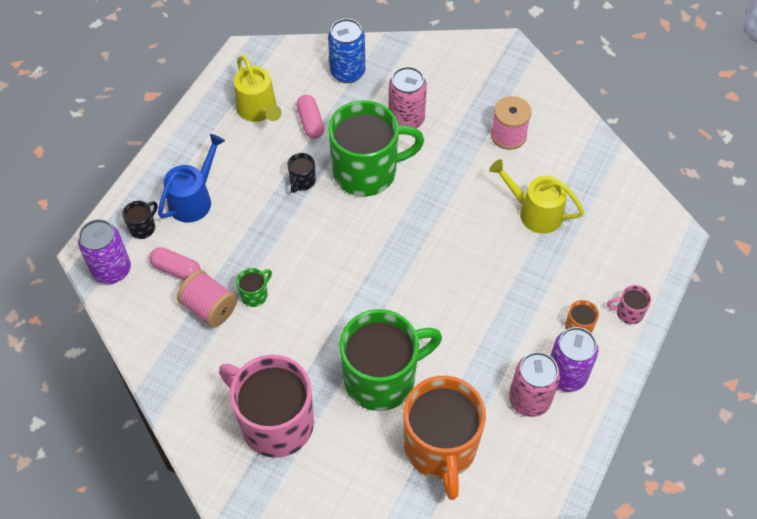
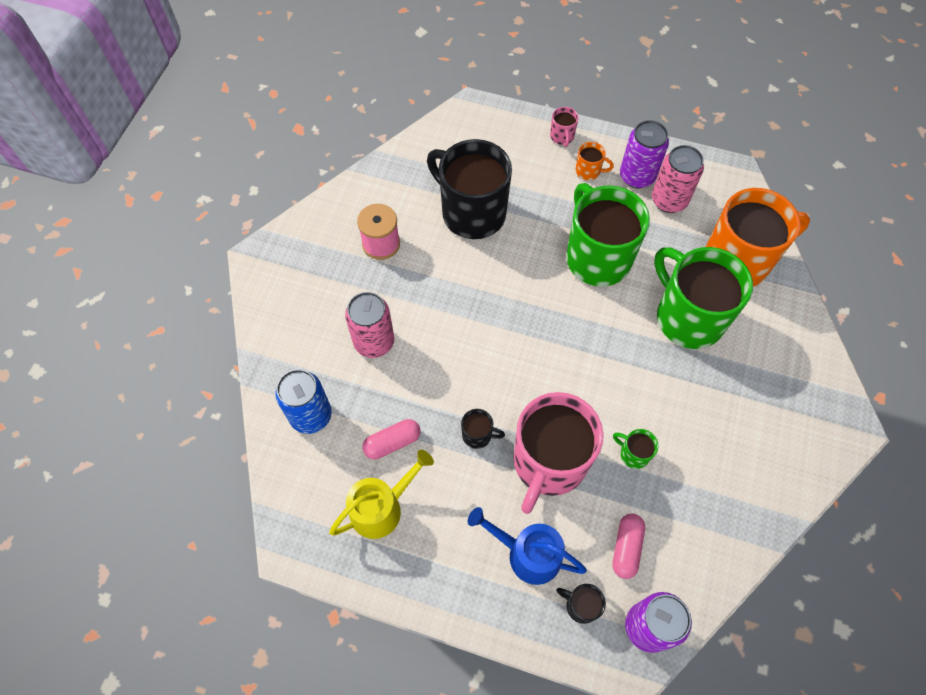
camera: 100 degrees left, 5 degrees up
pink spool [177,270,237,328] -> none
pink mug [219,355,314,458] -> pink mug moved to [513,392,604,514]
green mug [328,100,424,196] -> green mug moved to [566,183,650,286]
yellow watering can [489,159,584,234] -> black mug [427,139,512,239]

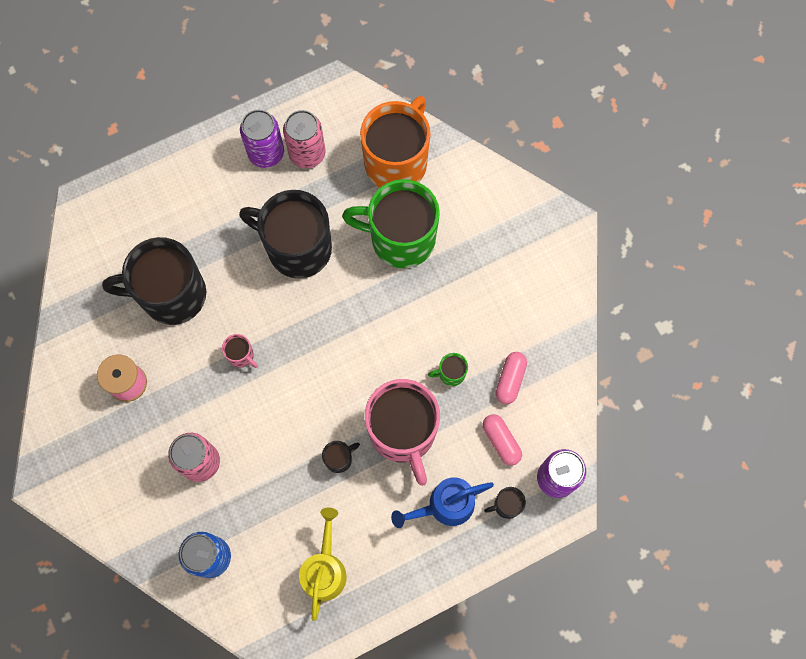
camera: 45 degrees left, 10 degrees up
pink capsule [362,419,421,459] -> pink capsule moved to [496,352,527,404]
pink mug [550,107,579,147] -> pink mug moved to [222,334,258,368]
green mug [566,183,650,286] -> black mug [239,190,332,279]
orange mug [575,142,614,180] -> none

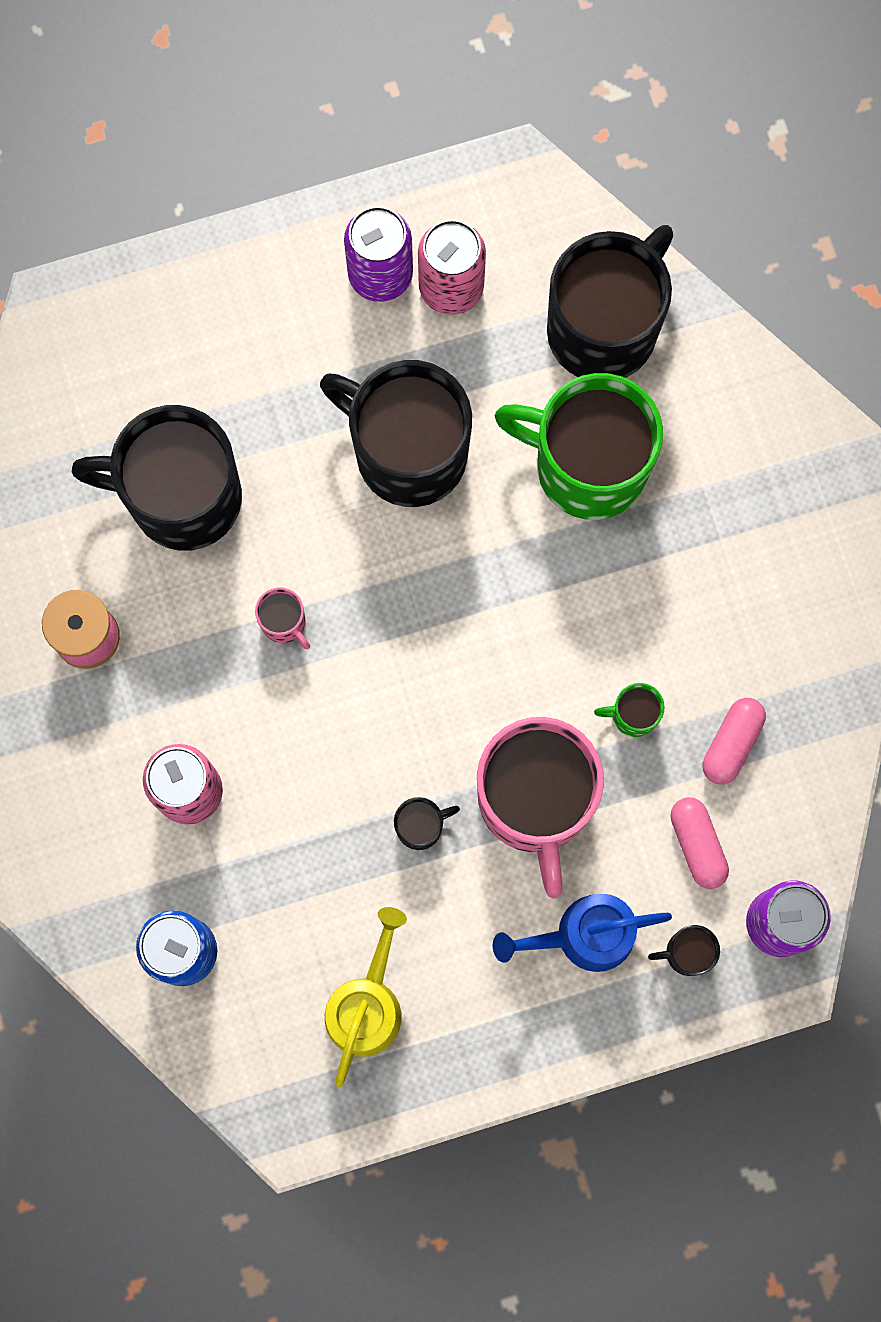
camera: 10 degrees right, 5 degrees up
orange mug [360,96,430,188] -> black mug [547,225,673,378]

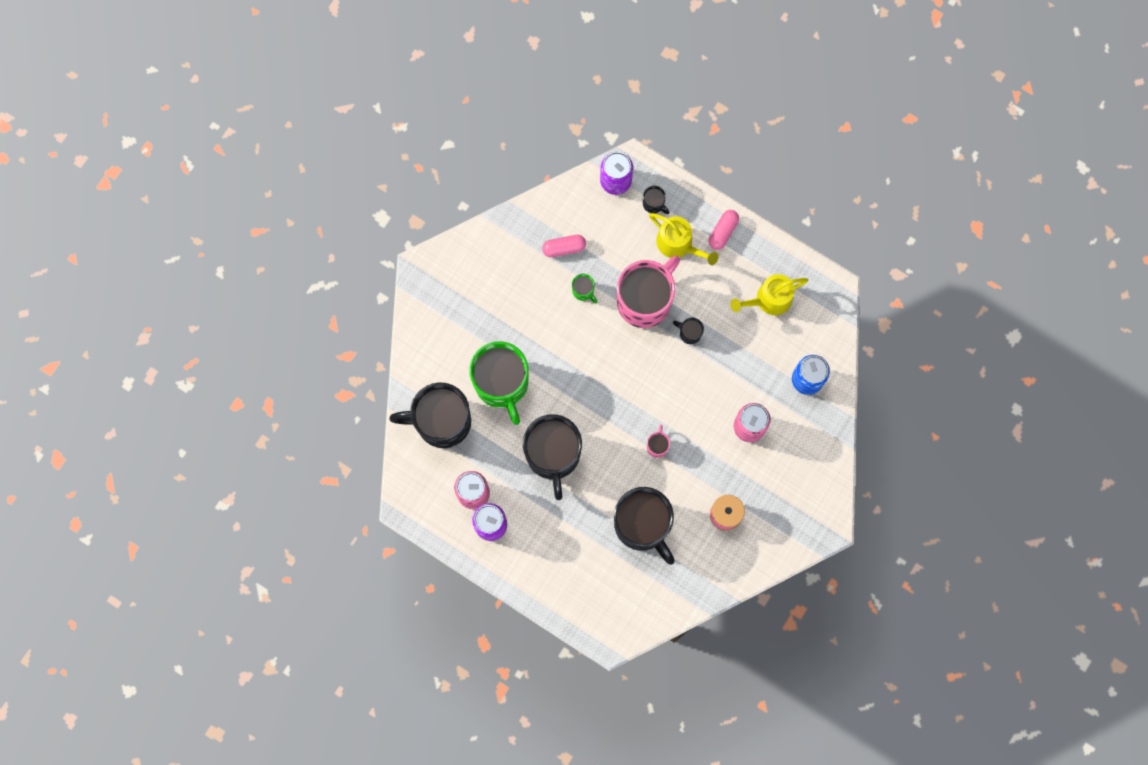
camera: 130 degrees left, 0 degrees up
blue watering can [493,894,672,972] -> yellow watering can [649,213,718,265]
pink capsule [670,797,729,889] -> pink capsule moved to [709,210,739,250]

